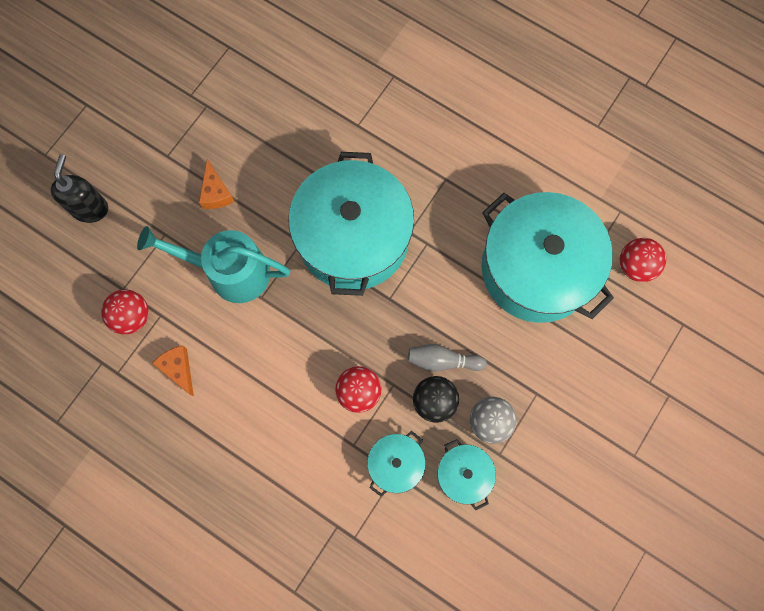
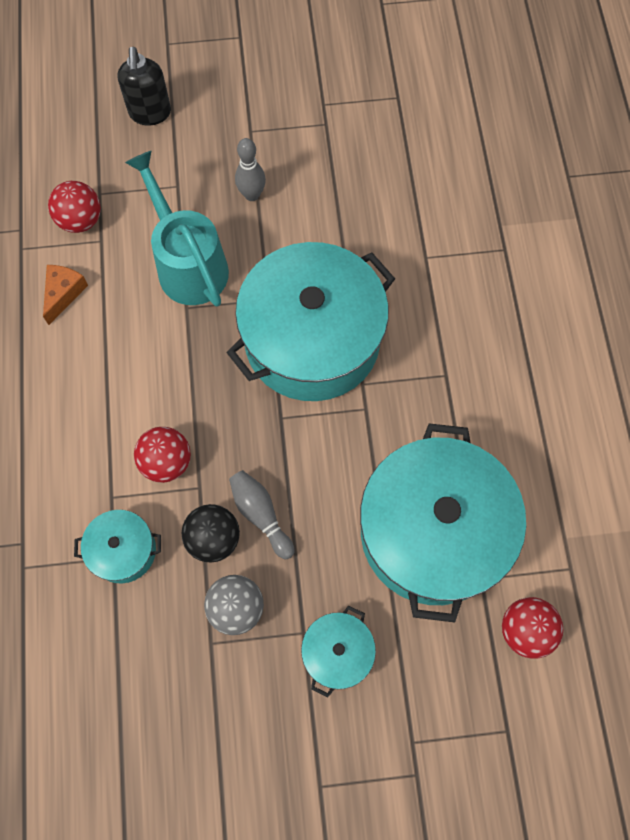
camera: 50 degrees right, 5 degrees down
black soap dispenser [51,154,108,223] -> black soap dispenser turned 120 degrees clockwise [117,47,171,125]
orange cheese [199,159,234,209] -> grey bowling pin [235,138,266,201]
turquoise pot [437,439,496,510] -> turquoise pot moved to [301,606,376,697]

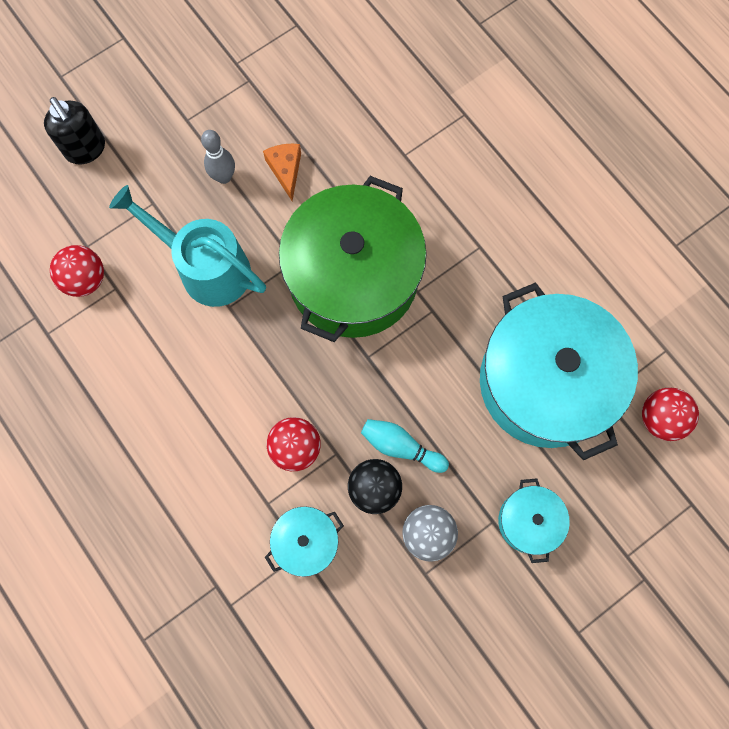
camera: 30 degrees left, 5 degrees up
orange cheese [43,265,88,325] -> orange cheese moved to [263,144,301,201]
turquoise pot [226,242,395,401] -> green pot [279,176,427,342]
grey bowling pin [229,470,294,559] -> turquoise bowling pin [361,419,449,473]

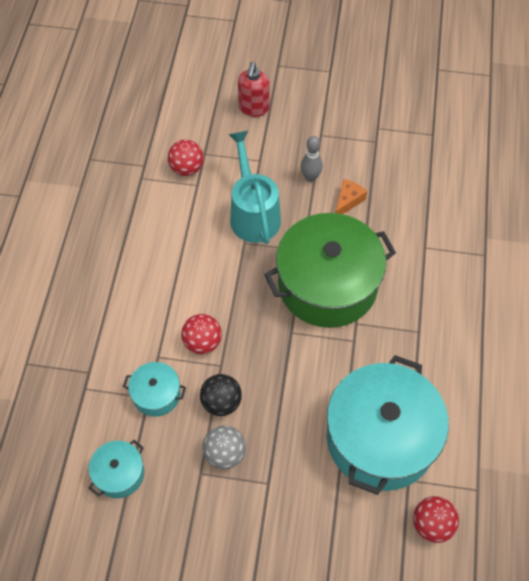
camera: 45 degrees right, 15 degrees down
black soap dispenser [44,97,105,165] -> red soap dispenser [238,62,270,117]
turquoise bowling pin [361,419,449,473] -> none
turquoise pot [498,479,570,563] -> turquoise pot moved to [89,440,144,498]

